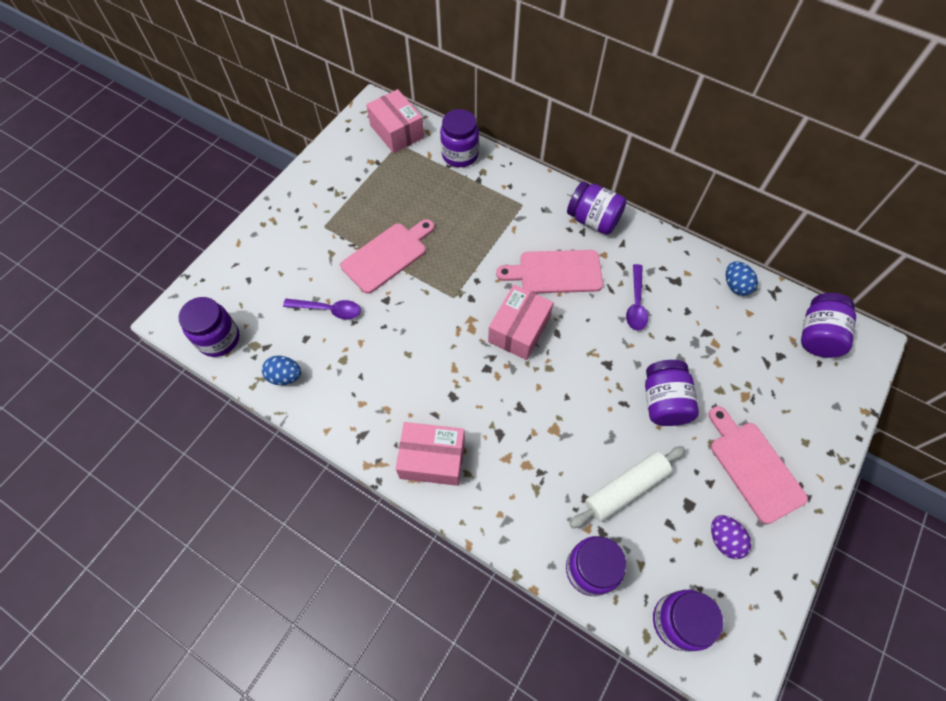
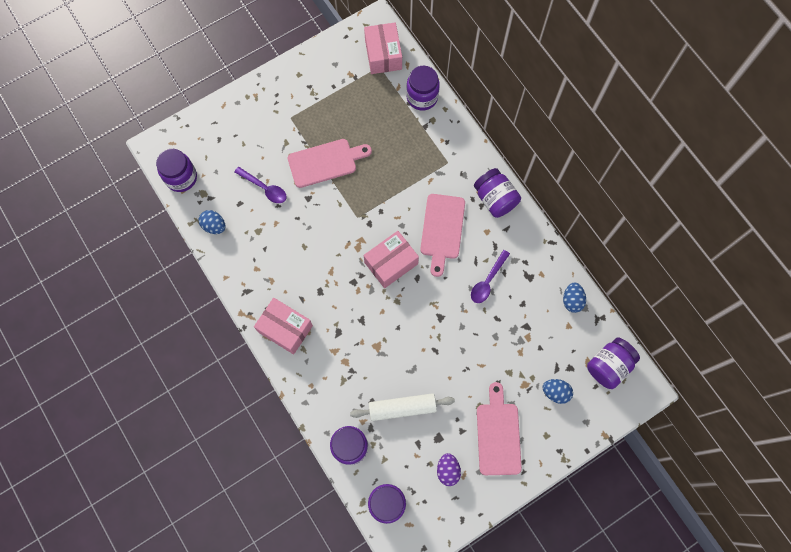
camera: 25 degrees right, 10 degrees up
pink cutting board [496,250,603,293] -> pink cutting board turned 105 degrees counterclockwise [420,194,465,277]
purple jar [645,360,699,426] -> none
none -> blue egg [543,379,573,404]

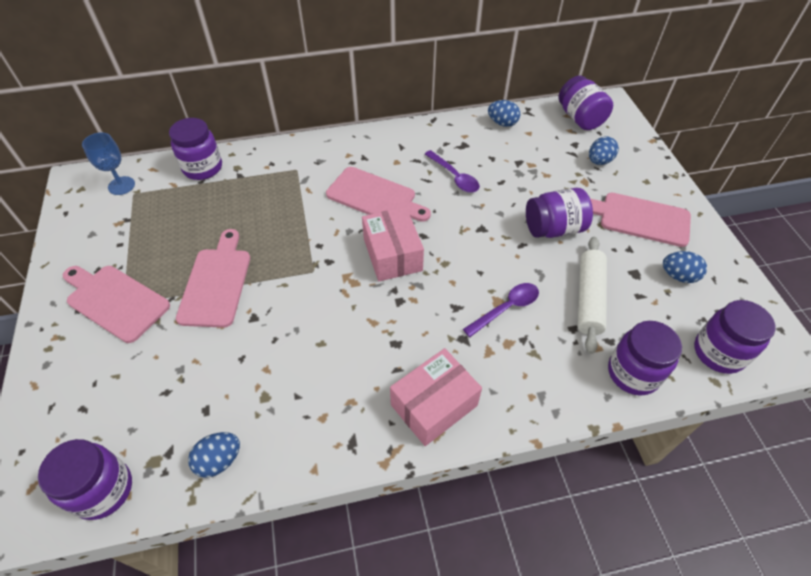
camera: 70 degrees left, 20 degrees down
purple spoon [234,167,286,203] -> purple spoon moved to [463,283,539,337]
pink box [364,22,402,74] -> blue goblet [82,132,135,195]
purple egg [437,453,461,486] -> blue egg [663,251,707,283]
purple jar [474,168,521,218] -> purple jar moved to [526,188,593,238]
none -> pink cutting board [63,266,170,343]

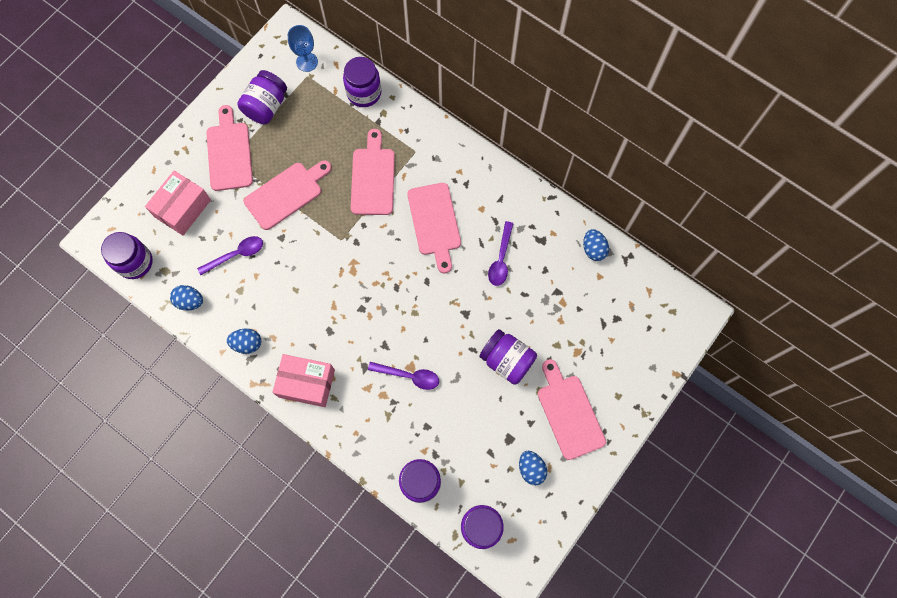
camera: 50 degrees right, 20 degrees up
pink box [362,207,424,281] -> pink box moved to [145,171,211,235]
purple jar [559,76,613,130] -> purple jar moved to [237,70,287,124]
white rolling pin [577,237,607,354] -> none
blue egg [589,136,619,165] -> blue egg moved to [227,328,261,354]
none -> purple spoon [197,236,263,275]
none -> pink cutting board [351,129,395,215]

